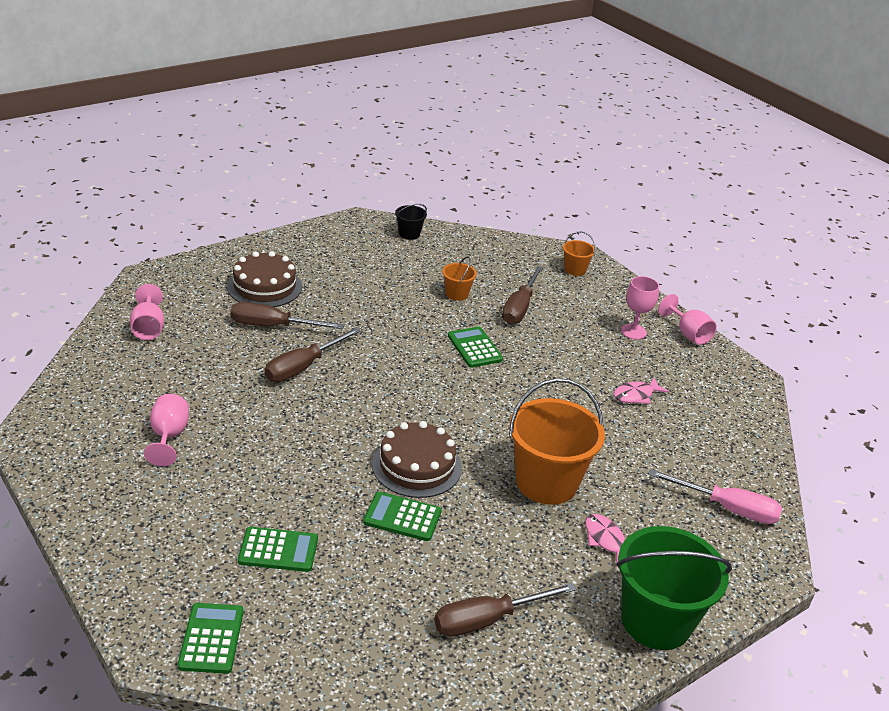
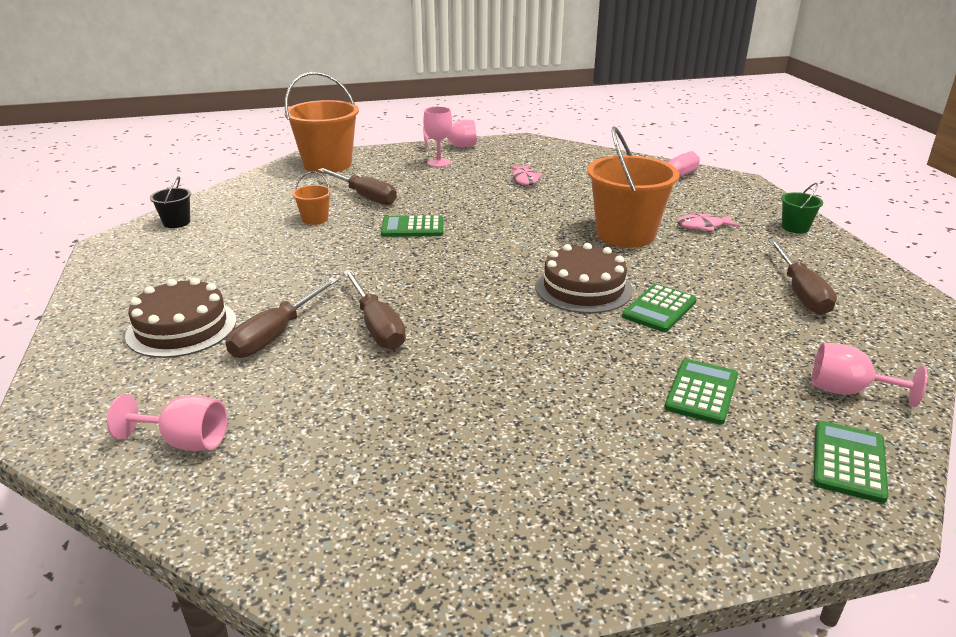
camera: 65 degrees left, 5 degrees down
pink goblet [144,394,189,466] -> pink goblet moved to [811,342,927,407]
green calculator [178,603,244,674] -> green calculator turned 90 degrees clockwise [813,421,889,503]
orange bucket [563,231,596,276] -> orange bucket [284,72,359,173], size x2.19
green bucket [616,526,732,650] -> green bucket [781,183,823,233], size x0.46

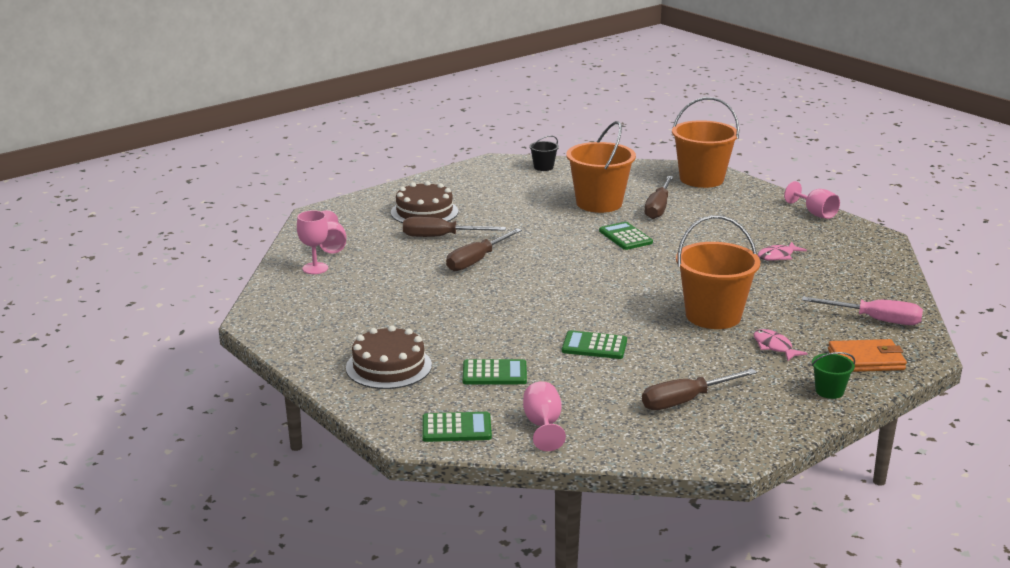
camera: 65 degrees right, 5 degrees down
orange bucket [292,172,332,225] -> orange bucket [566,121,636,213], size x2.19
pink goblet [423,107,452,167] -> pink goblet moved to [297,210,328,274]
brown cake [536,243,633,313] -> brown cake moved to [346,325,432,389]
none -> orange wallet [828,339,907,372]

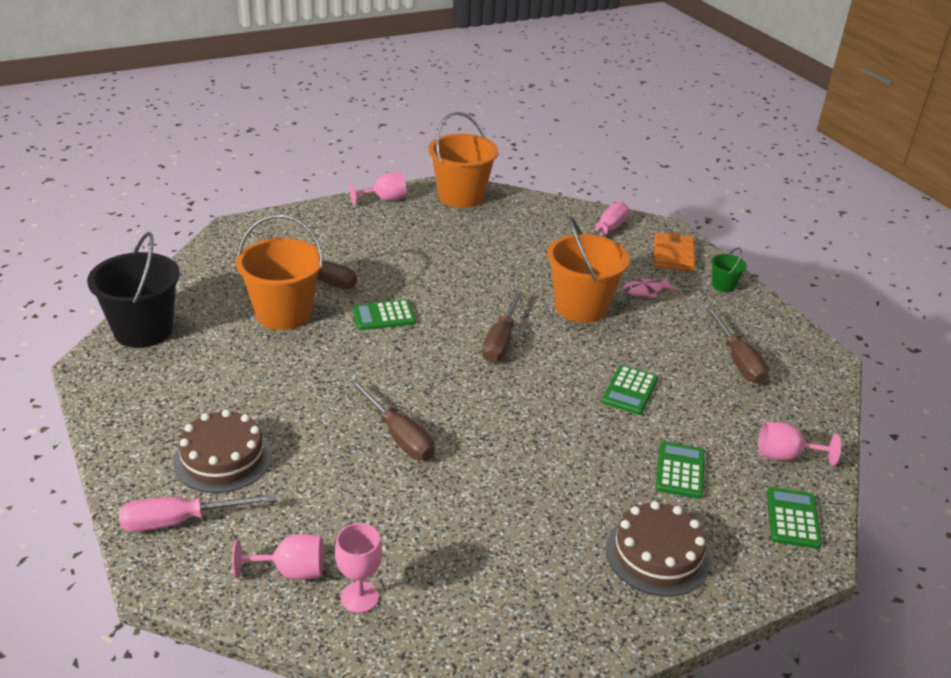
camera: 80 degrees left, 10 degrees up
brown screwdriver [403,217,506,237] -> brown screwdriver moved to [482,290,523,363]
black bucket [529,135,559,171] -> black bucket [87,232,180,348], size x2.19
orange bucket [672,97,740,188] -> orange bucket moved to [428,112,498,208]
pink fish [758,242,807,261] -> none
none -> pink screwdriver [119,494,276,532]

